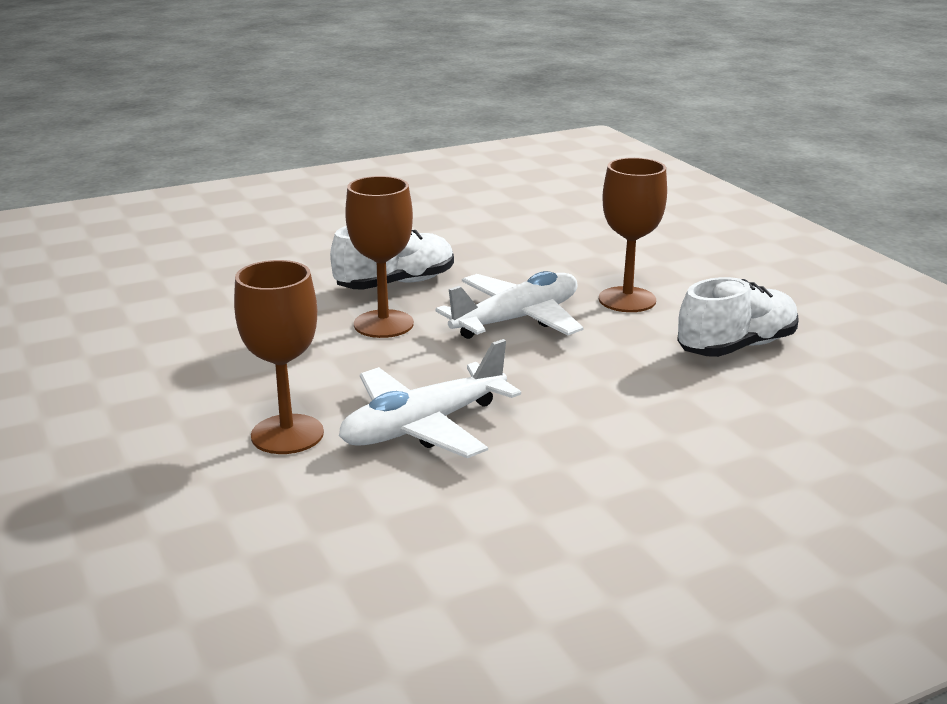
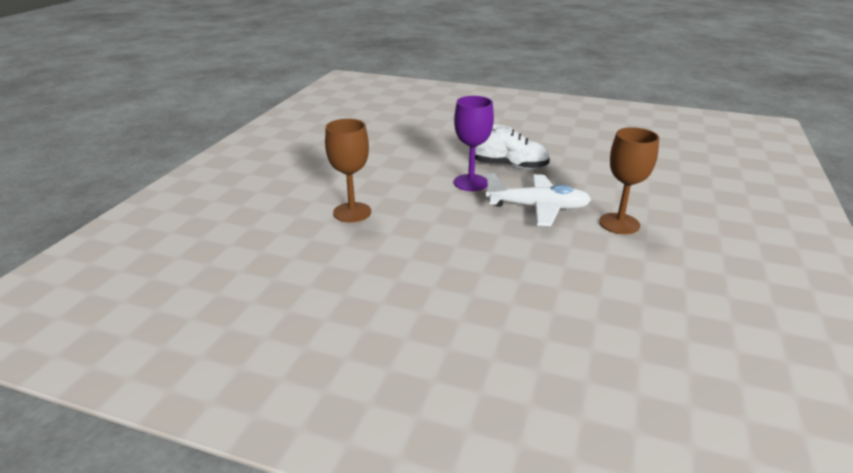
camera: 45 degrees right, 5 degrees up
white plane [339,339,521,458] -> none
brown goblet [345,176,414,338] -> purple goblet [454,96,494,191]
white shoe [677,277,799,357] -> none

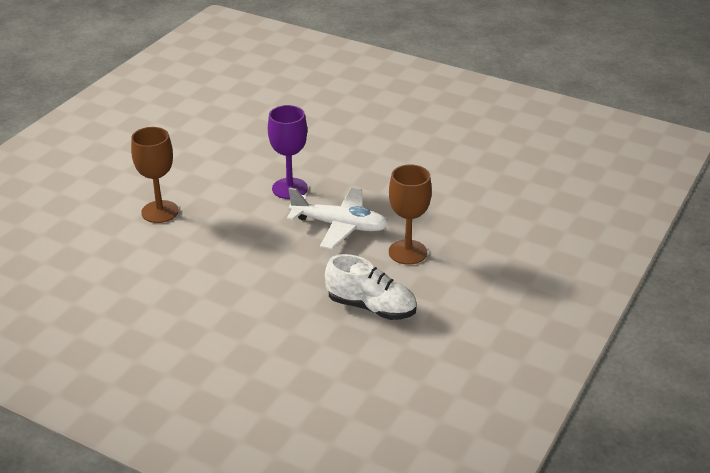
camera: 10 degrees right, 5 degrees up
white shoe [475,124,550,170] -> white shoe moved to [325,254,417,320]

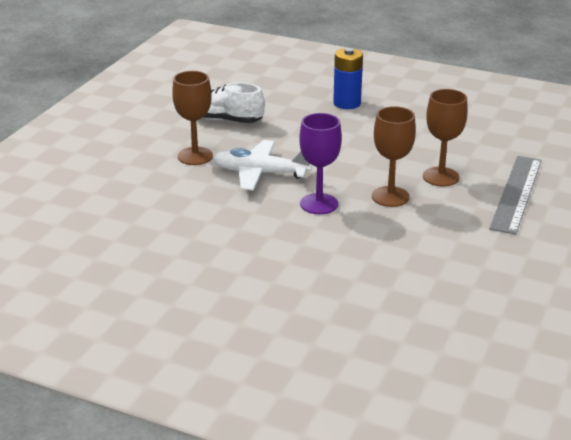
camera: 175 degrees right, 5 degrees down
none -> blue battery [333,48,363,109]
none -> brown goblet [372,106,416,207]
none -> grey ruler [489,156,542,235]

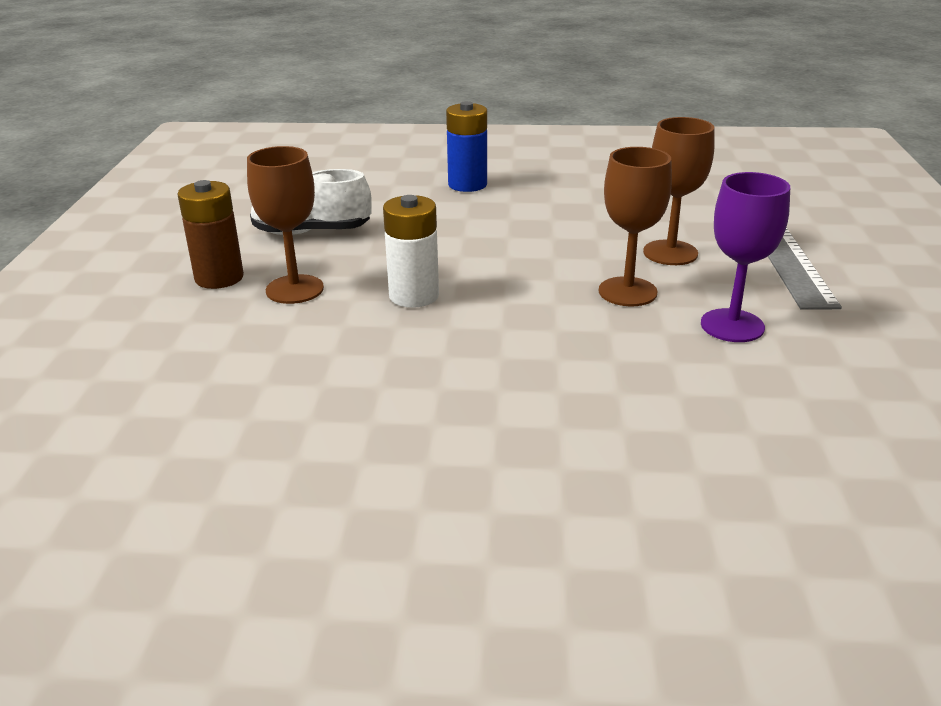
camera: 20 degrees left, 0 degrees up
white plane [213,140,312,191] -> white battery [383,195,439,308]
purple goblet [299,113,342,214] -> purple goblet moved to [701,172,790,342]
none -> brown battery [177,180,244,289]

